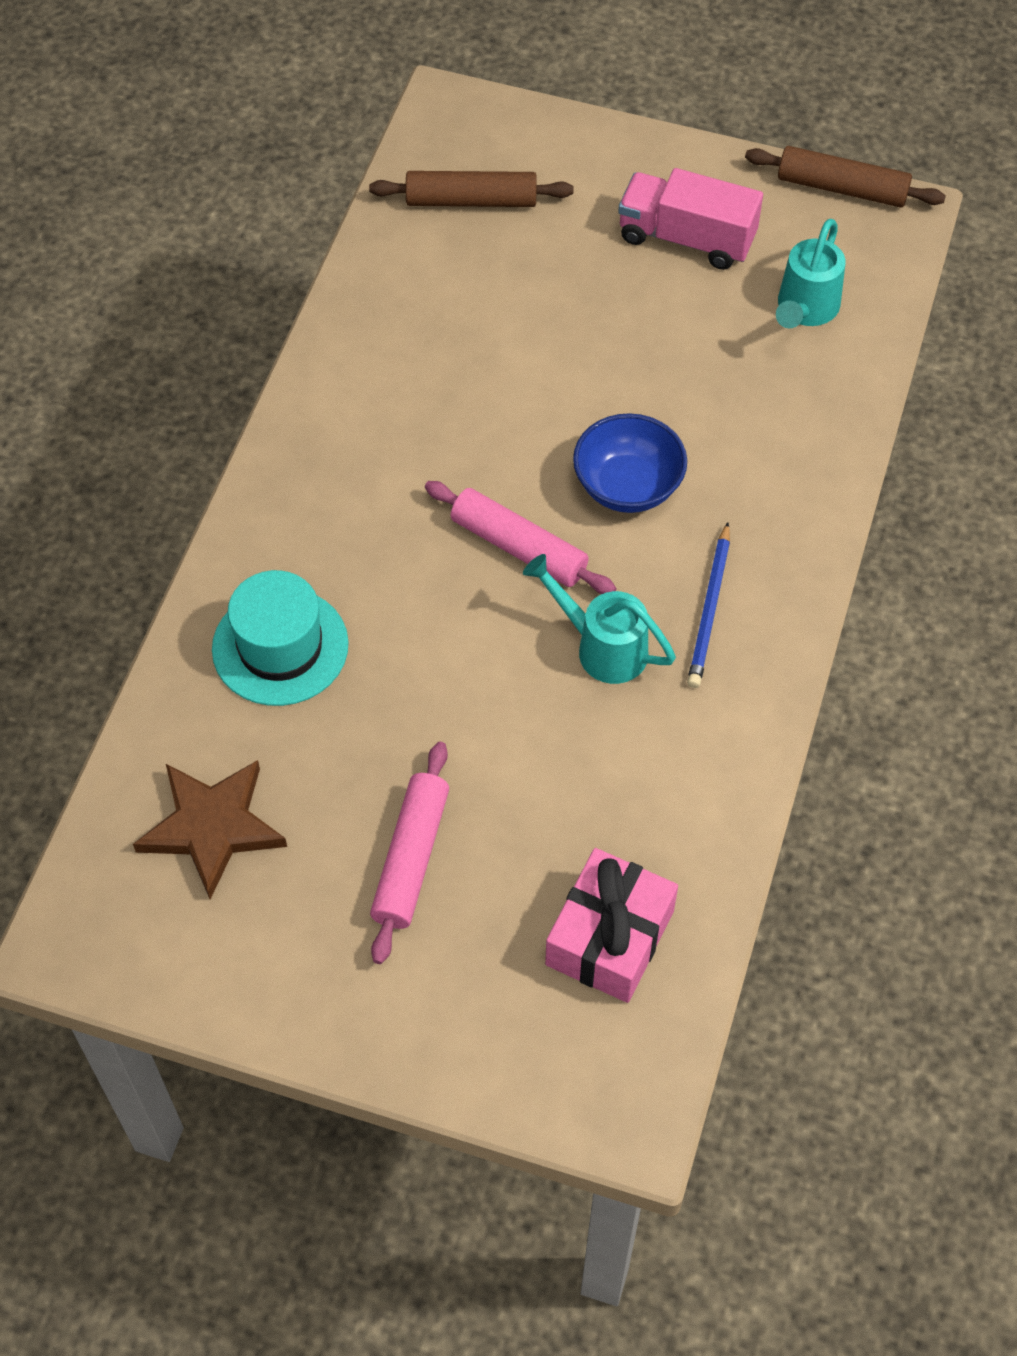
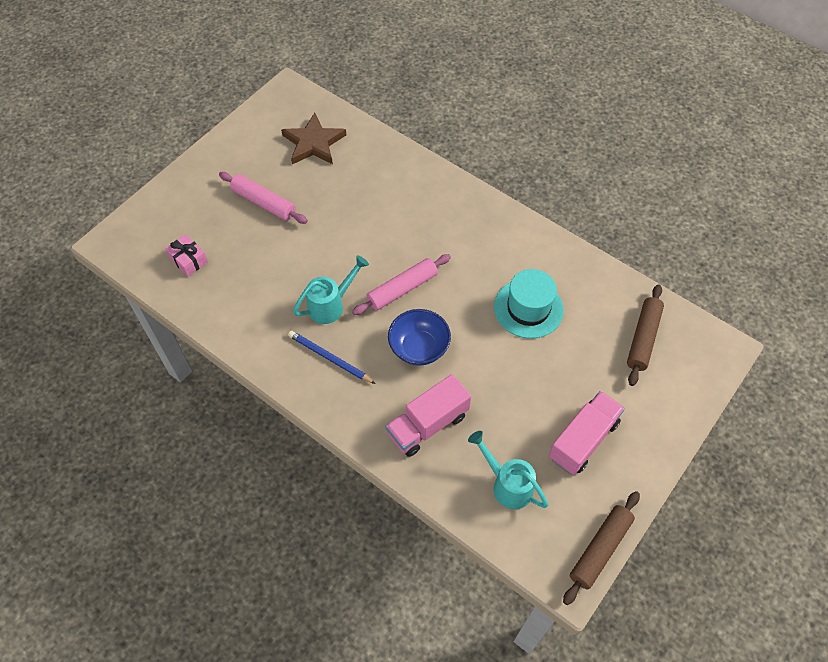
camera: 110 degrees right, 0 degrees up
turquoise hat [212,570,349,706] -> turquoise hat moved to [494,269,564,339]
pink gift [545,848,678,1003] -> pink gift [165,234,208,277], size x0.61
none -> pink truck [386,374,471,457]

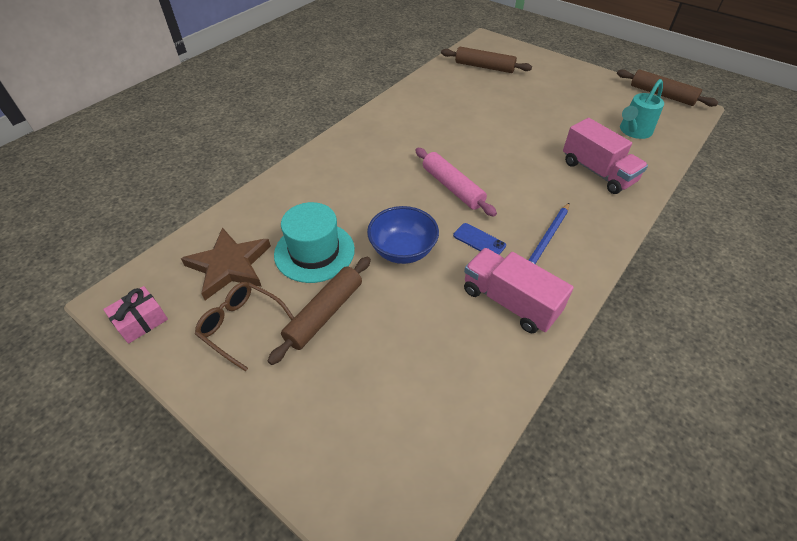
camera: 90 degrees left, 10 degrees down
pink gift [165,234,208,277] -> pink gift moved to [103,286,168,344]
pink rolling pin [219,172,308,224] -> brown rolling pin [268,257,371,365]
turquoise watering can [293,255,369,324] -> blue phone [453,223,506,255]
blue bowl [388,309,451,366] -> blue bowl moved to [367,206,439,264]
turquoise hat [494,269,564,339] -> turquoise hat moved to [274,202,355,283]
pink truck [549,391,625,475] -> pink truck moved to [464,248,574,333]
none -> brown glasses [195,282,294,371]

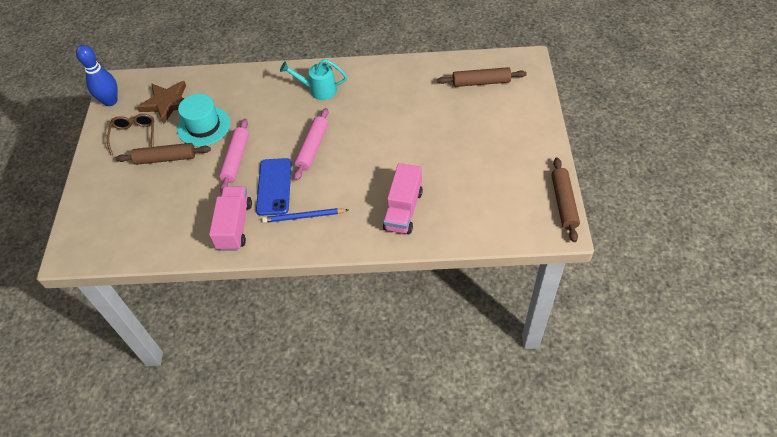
camera: 55 degrees right, 5 degrees up
pink gift [103,286,168,344] -> blue bowling pin [76,45,118,106]
blue bowl [367,206,439,264] -> pink rolling pin [219,119,249,193]
brown rolling pin [441,47,532,73] -> brown rolling pin turned 75 degrees counterclockwise [437,67,527,87]
blue phone [453,223,506,255] -> blue phone [256,158,292,216], size x1.86
turquoise watering can [620,79,664,139] -> turquoise watering can moved to [280,59,347,100]

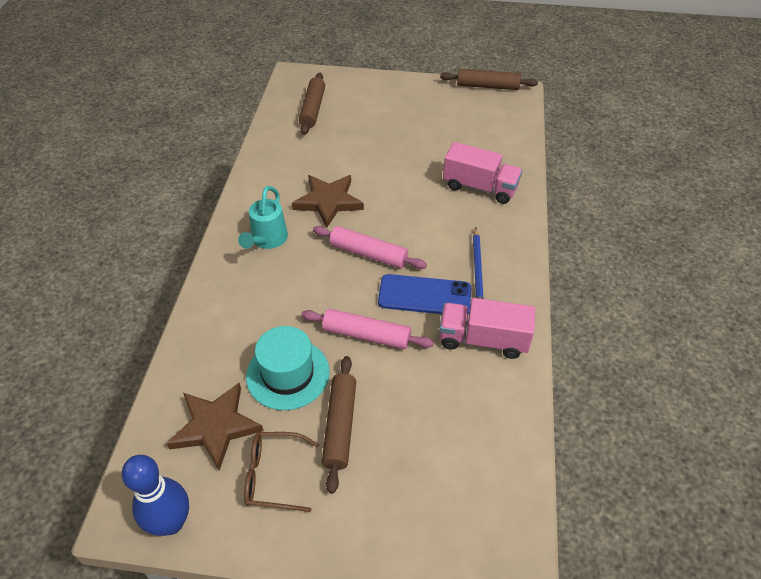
camera: 85 degrees left, 5 degrees down
none -> brown star [292,175,364,228]

